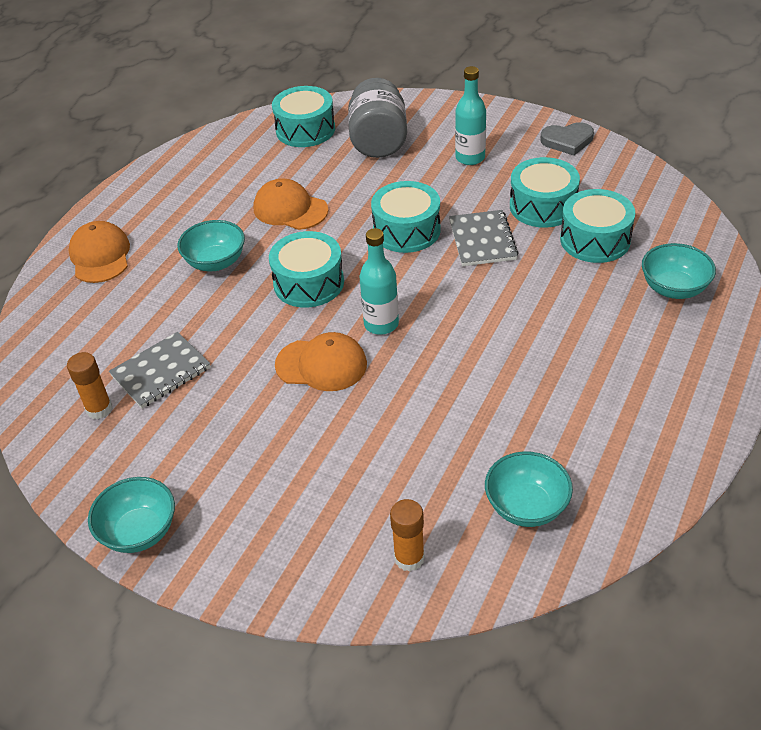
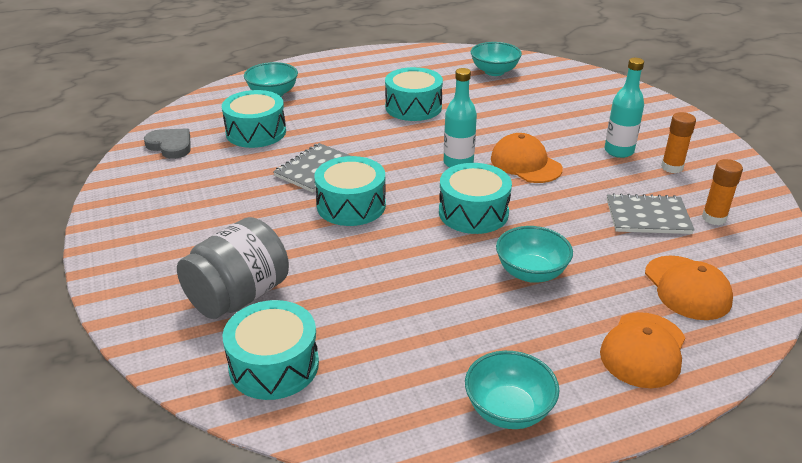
camera: 140 degrees left, 10 degrees down
turquoise bowl [88,477,175,553] -> turquoise bowl moved to [465,351,560,429]
orange cap [253,179,328,230] -> orange cap moved to [645,256,733,320]
orange glue stick [390,499,425,572] -> orange glue stick moved to [661,112,696,173]
turquoise bottle [455,66,486,165] -> turquoise bottle moved to [605,58,644,158]
turquoise drum [510,157,580,228] -> turquoise drum moved to [385,67,443,121]
grey heart [540,122,594,156] -> grey heart moved to [144,128,190,159]

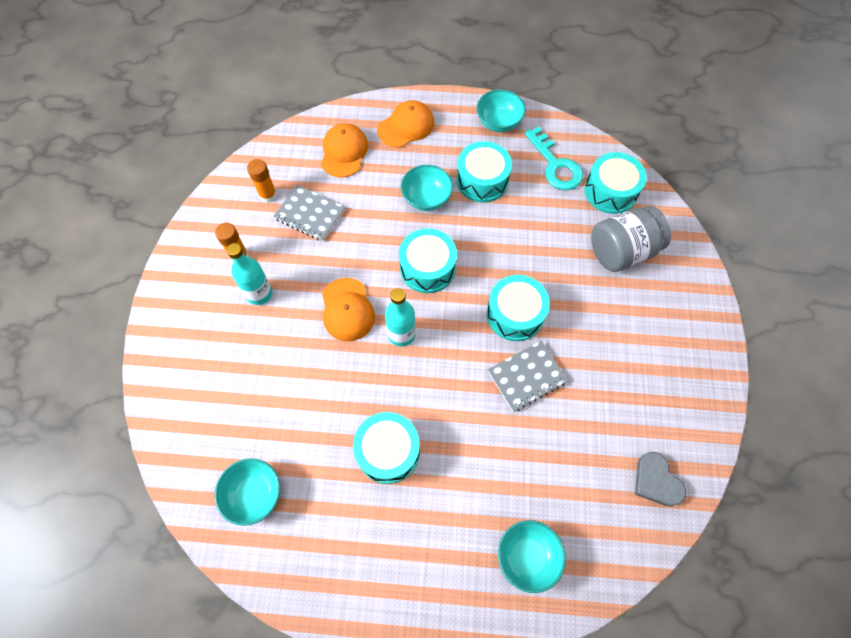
camera: 155 degrees left, 30 degrees up
turquoise drum [222,90,286,148] -> turquoise drum moved to [456,141,512,203]
none -> turquoise key [524,127,583,190]

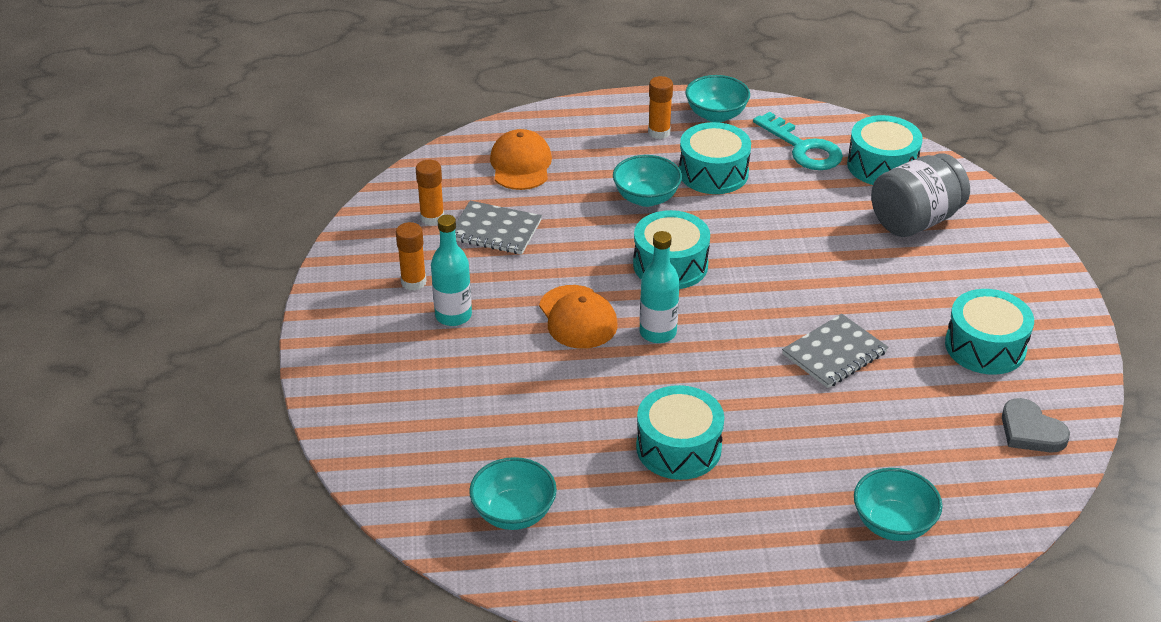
camera: 10 degrees left, 25 degrees down
orange cap [377,100,434,148] -> none
turquoise drum [486,275,550,341] -> turquoise drum moved to [945,289,1034,375]
none -> orange glue stick [648,76,673,139]

